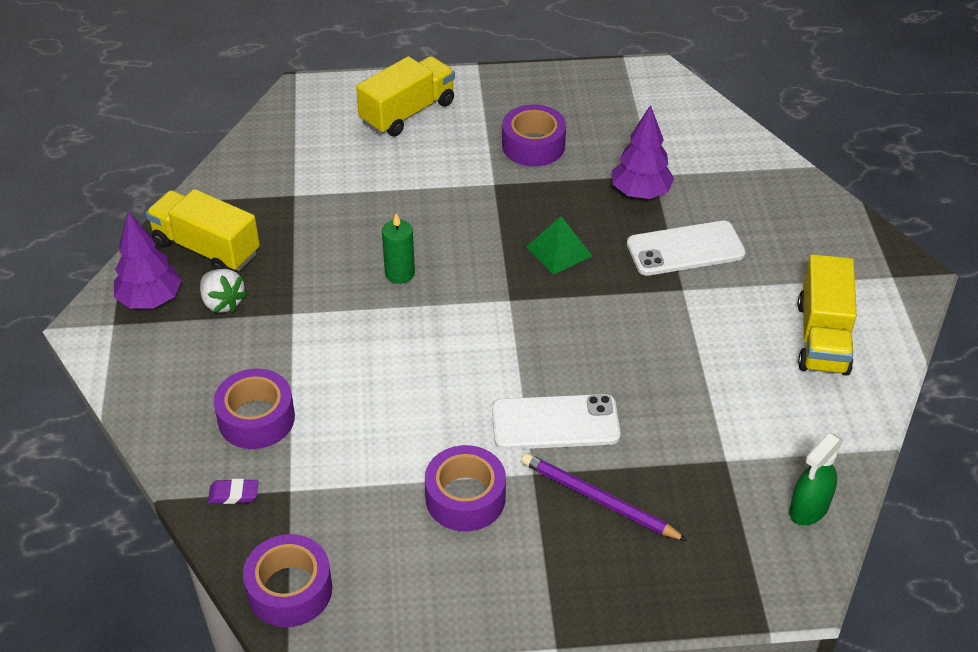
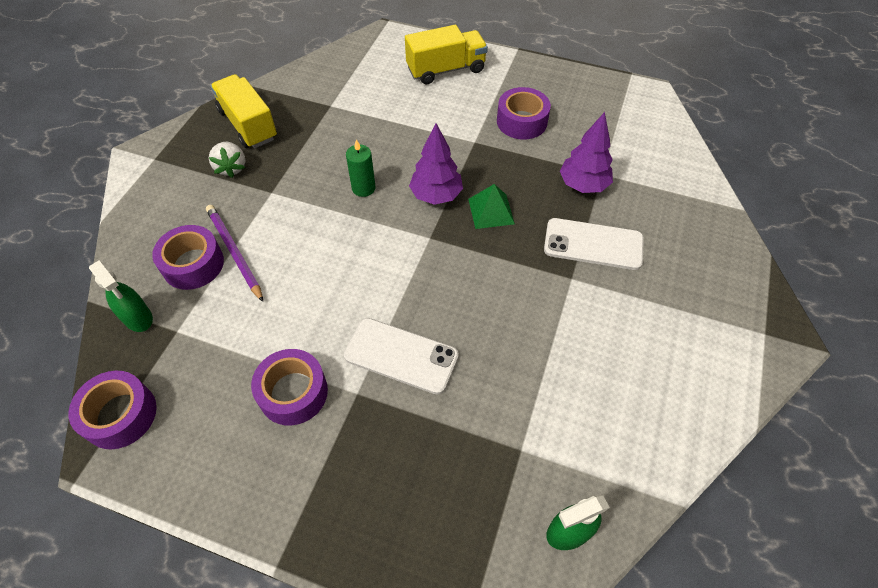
camera: 25 degrees right, 10 degrees up
purple tree [114,212,182,309] -> purple tree moved to [409,123,463,205]
purple eraser [208,479,259,504] -> green spray bottle [89,260,153,332]
purple pencil [521,453,688,541] -> purple pencil moved to [206,205,263,302]
yellow truck [798,254,857,376] -> none

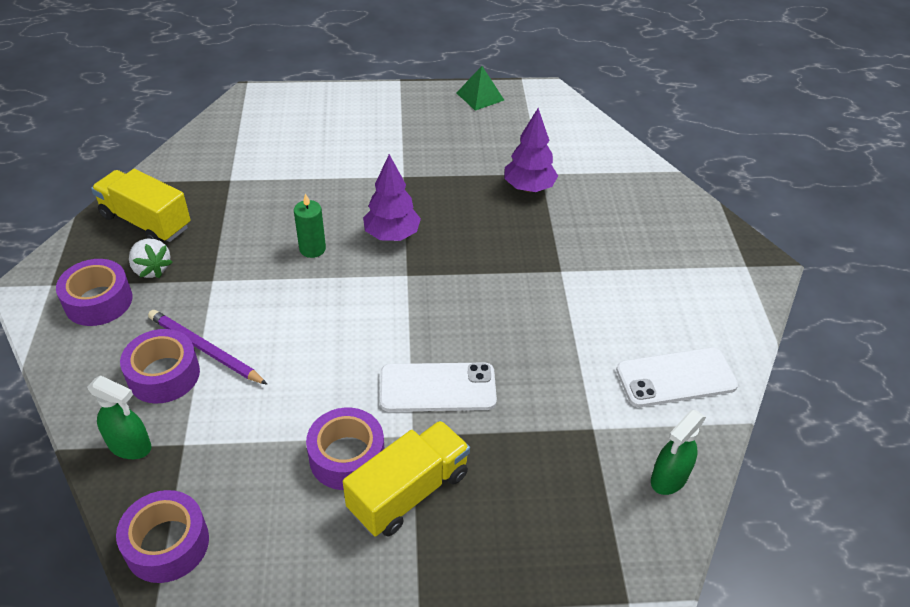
camera: 25 degrees left, 10 degrees down
yellow truck [405,25,488,84] -> yellow truck moved to [343,420,470,537]
green pyramid [468,184,515,229] -> green pyramid moved to [457,66,504,111]
purple tape [497,87,551,140] -> purple tape moved to [56,259,132,326]
white phone [544,218,644,270] -> white phone moved to [616,348,738,407]

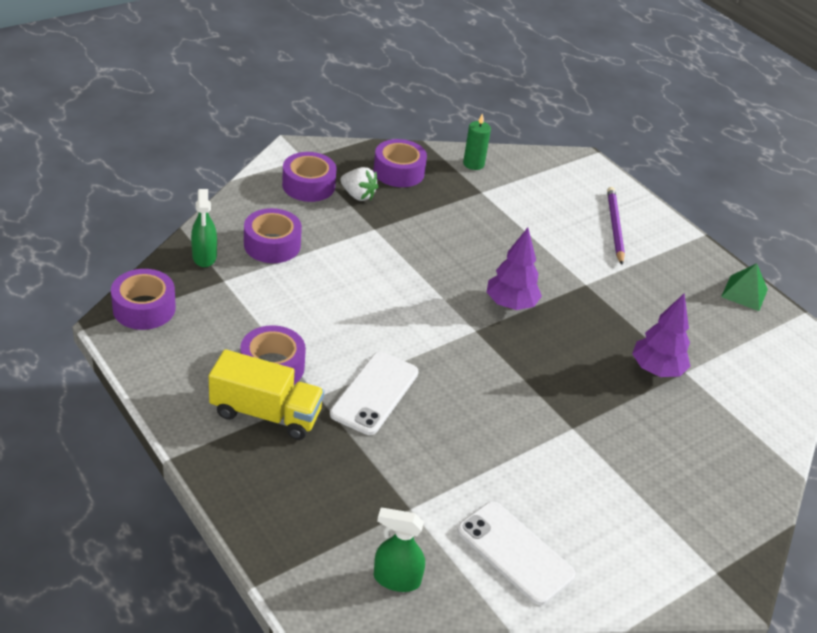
camera: 55 degrees right, 5 degrees down
yellow truck [91,169,191,242] -> purple tape [373,139,427,187]
white strawberry [129,239,173,278] -> white strawberry turned 75 degrees counterclockwise [340,167,379,201]
purple pencil [148,310,268,385] -> purple pencil moved to [607,187,625,265]
green candle [294,193,326,258] -> green candle moved to [463,113,491,170]
white phone [380,363,497,412] -> white phone turned 60 degrees clockwise [330,352,419,435]

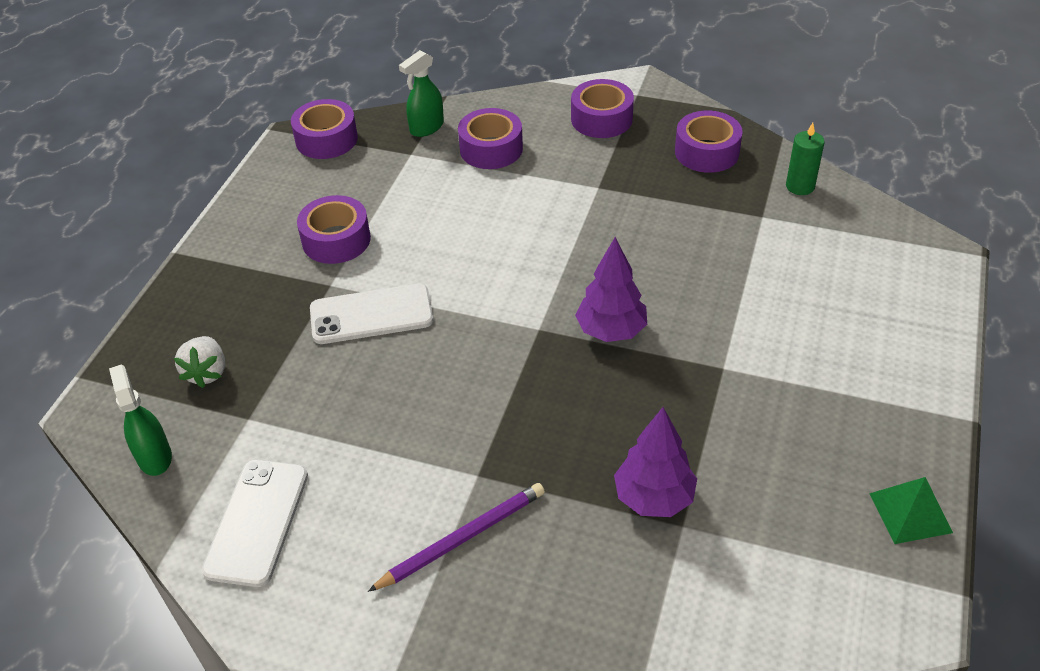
camera: 60 degrees right, 5 degrees up
yellow truck [209,349,324,440] -> none
white strawberry [340,167,379,201] -> white strawberry moved to [174,336,225,388]
purple pencil [607,187,625,265] -> purple pencil moved to [368,483,545,592]

